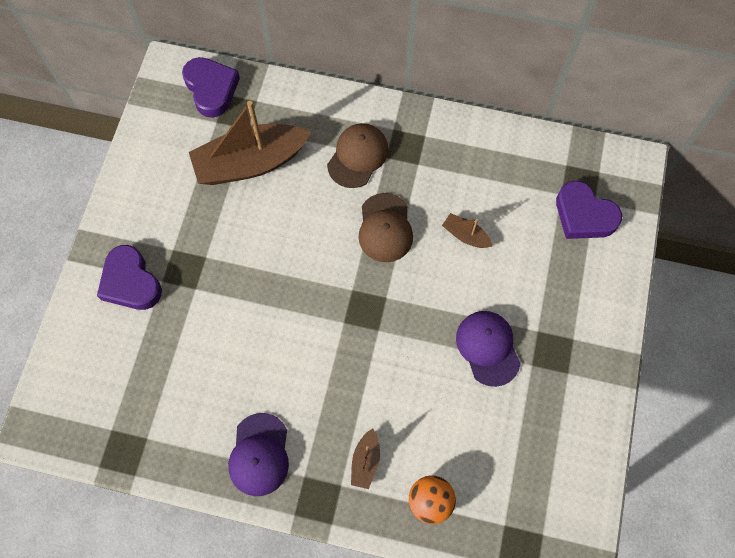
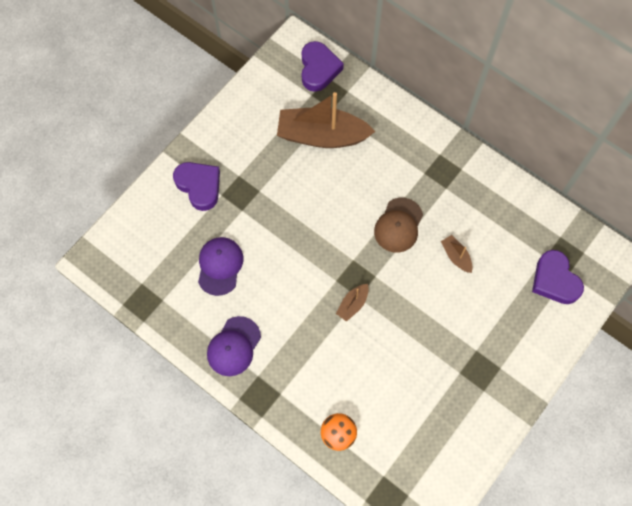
camera: 25 degrees right, 0 degrees up
purple heart [97,245,162,310] -> purple heart turned 150 degrees clockwise [173,162,220,211]
brown cap [327,123,389,188] -> none
brown boat [351,429,380,489] -> brown boat moved to [336,284,369,322]
purple cap [456,311,521,387] -> purple cap moved to [198,237,243,296]

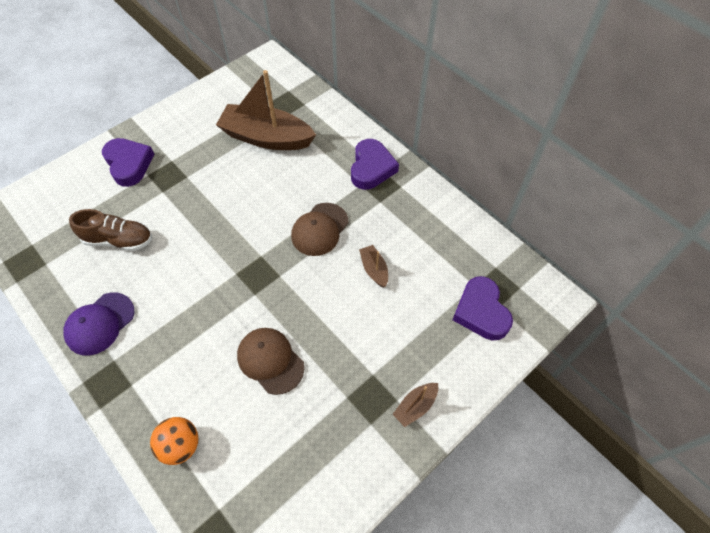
camera: 10 degrees right, 10 degrees down
purple cap [198,237,243,296] -> brown shoe [69,209,152,251]
purple heart [302,41,344,92] -> purple heart moved to [351,139,399,190]
brown boat [336,284,369,322] -> brown boat moved to [393,383,438,427]
none -> brown cap [237,328,305,395]

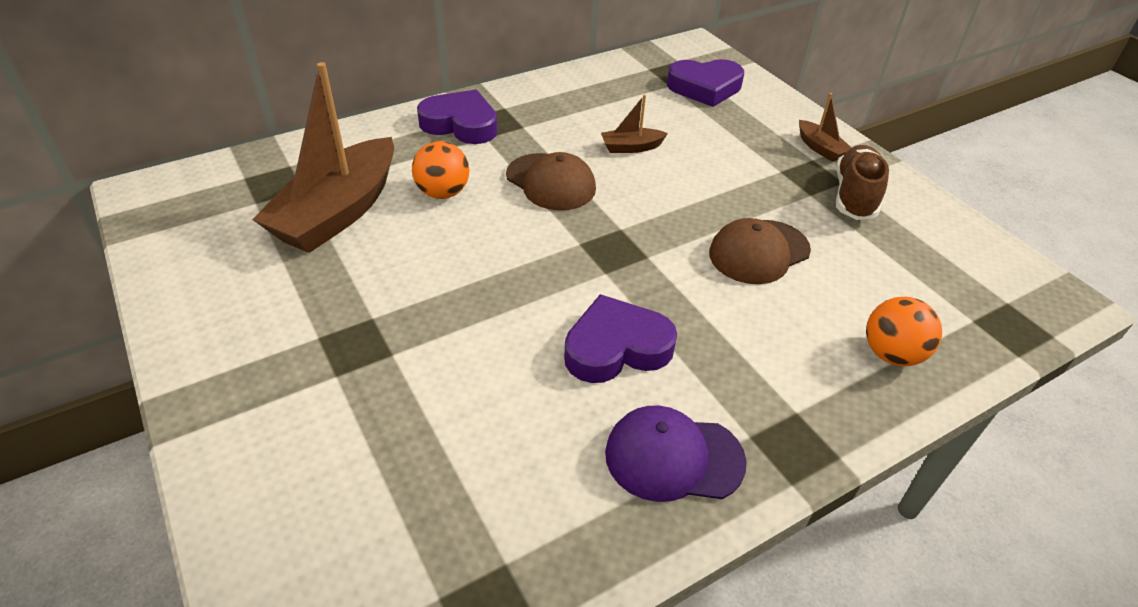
camera: 80 degrees left, 15 degrees down
purple cap [64,292,134,356] -> purple cap turned 135 degrees clockwise [605,406,747,502]
brown shoe [69,209,152,251] -> brown shoe moved to [836,145,889,220]
purple heart [102,138,155,187] -> purple heart moved to [564,294,677,383]
none -> orange ball [412,141,469,199]

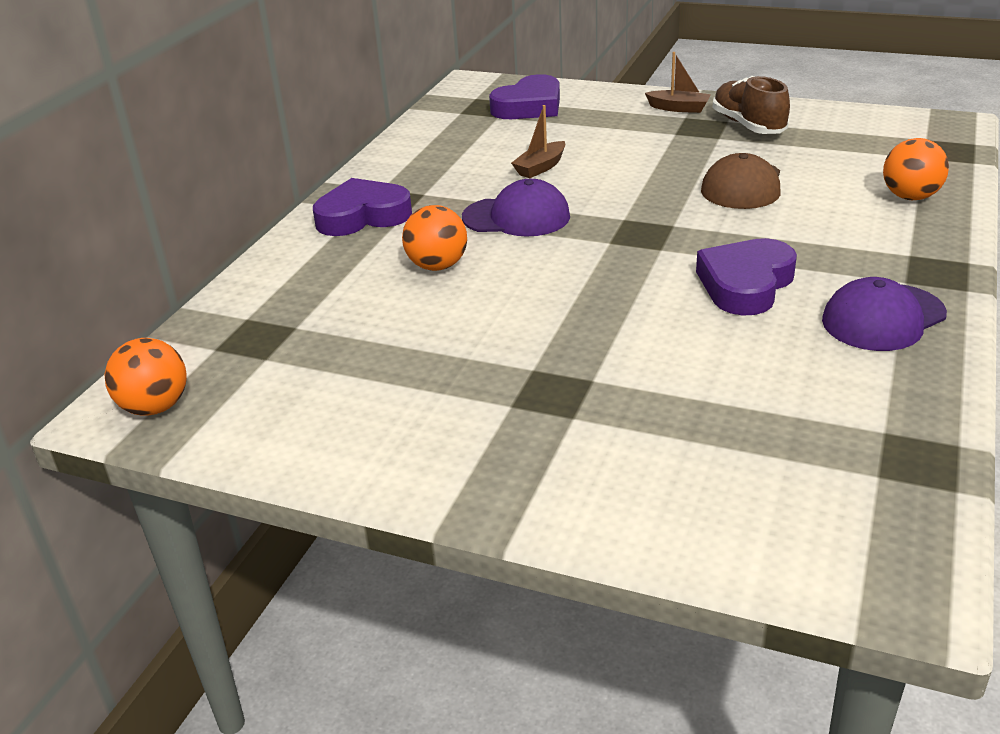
camera: 35 degrees left, 10 degrees down
brown boat [252,62,394,253] -> none
brown cap [506,152,596,211] -> purple cap [462,179,570,237]
none -> orange ball [104,338,187,416]

